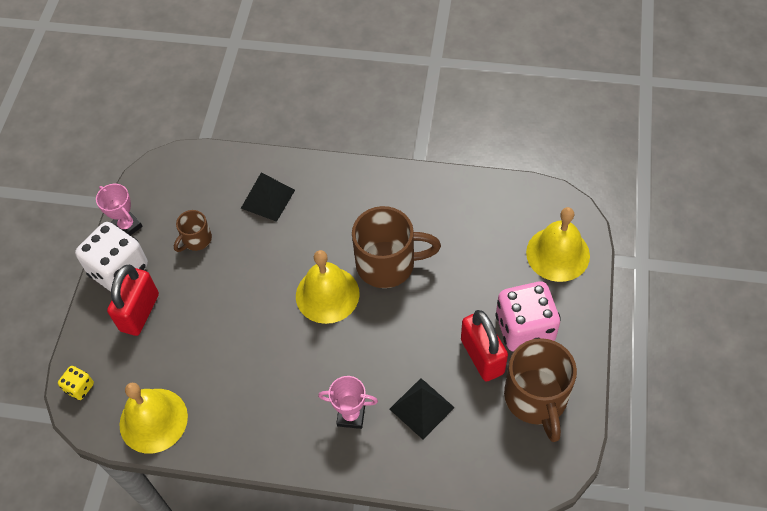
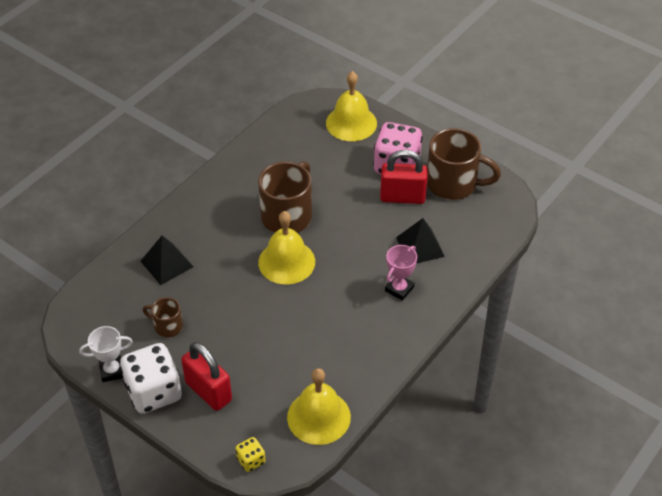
camera: 65 degrees left, 10 degrees down
pink trophy [96,184,142,236] -> white trophy [79,326,133,382]
brown mug [174,210,212,252] -> brown mug turned 135 degrees clockwise [143,297,183,338]

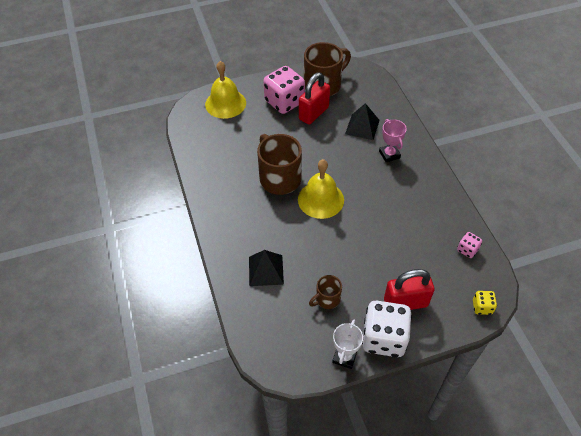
camera: 55 degrees left, 5 degrees up
yellow bell [287,368,351,445] -> pink dice [457,232,482,258]

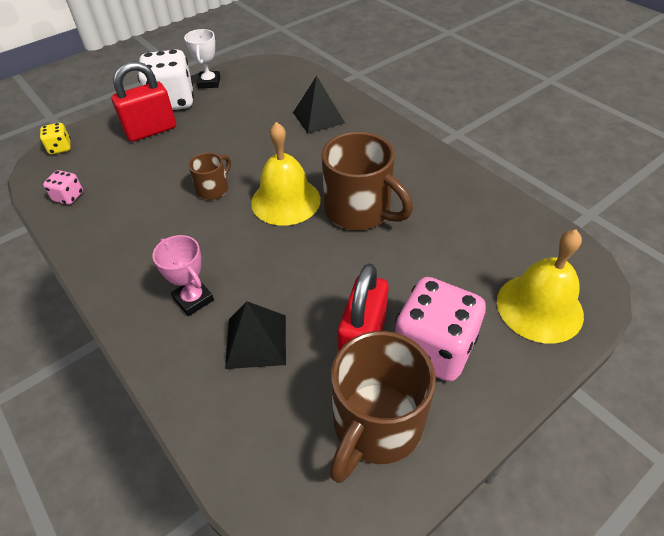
camera: 160 degrees right, 5 degrees down
brown mug [309,275,342,309] -> brown mug moved to [188,152,231,200]

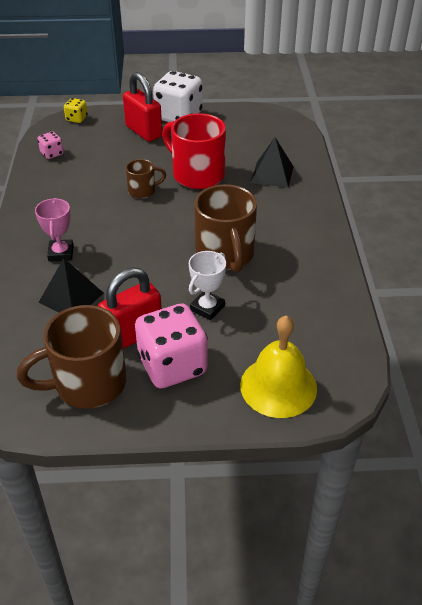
camera: 35 degrees right, 5 degrees down
red padlock [112,61,176,142] -> red padlock turned 45 degrees clockwise [123,72,162,142]
white trophy [184,29,220,88] -> white trophy moved to [189,251,226,321]
yellow bell [251,122,320,226] -> none
none -> red mug [162,113,226,189]

